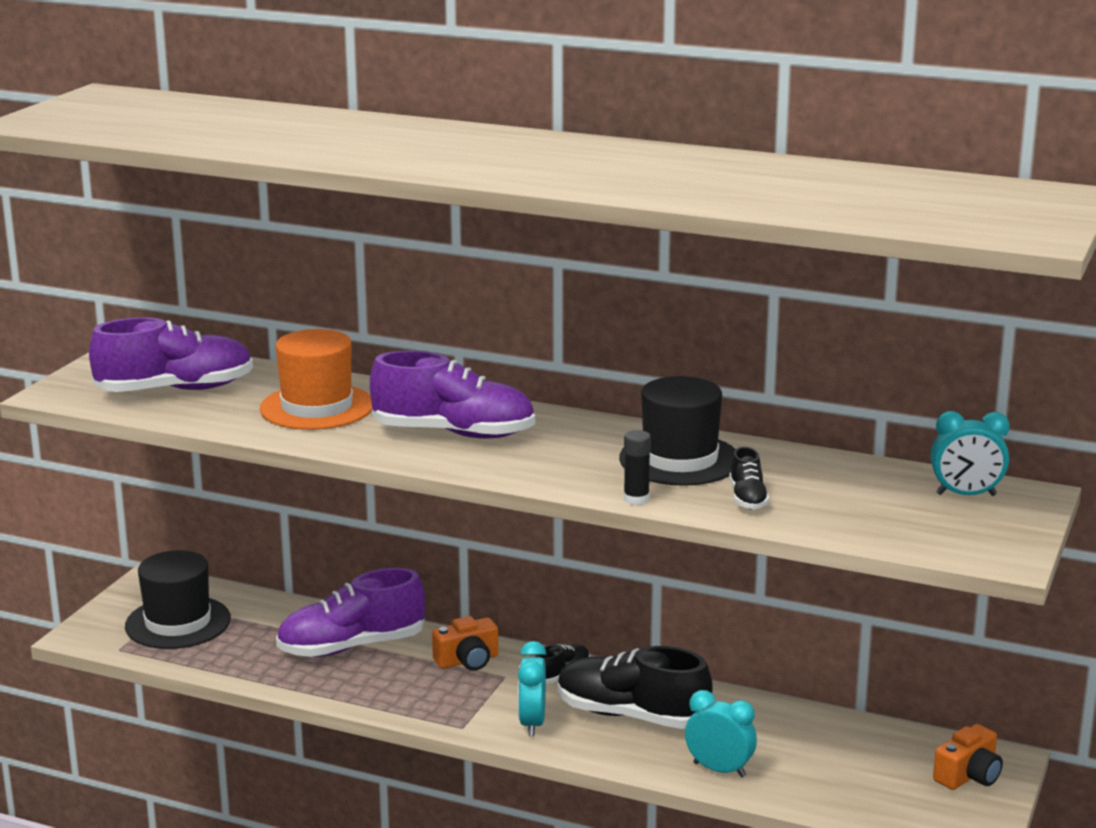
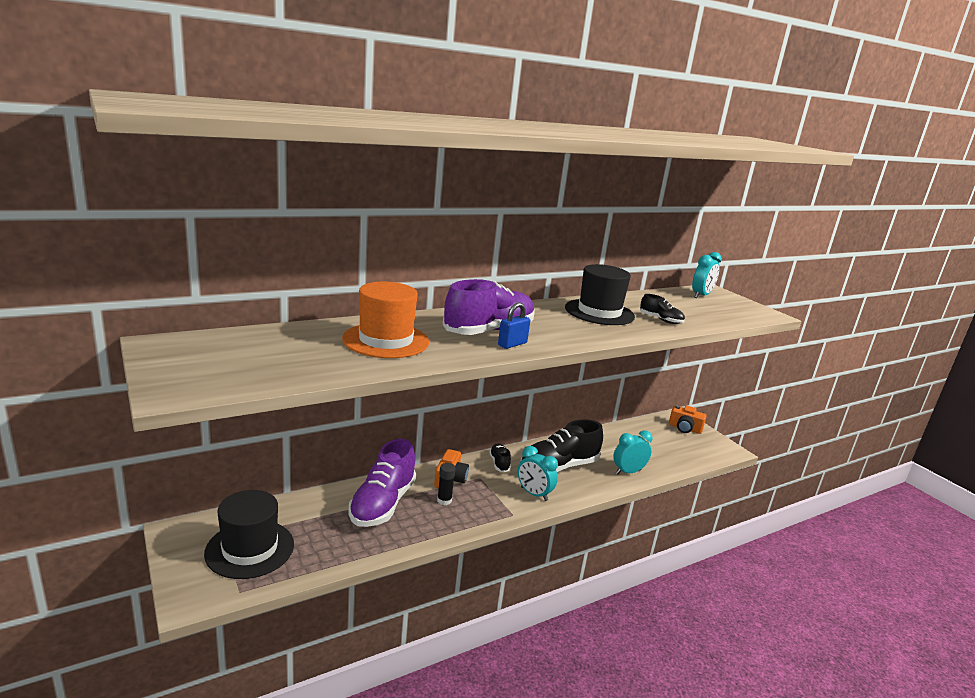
camera: 55 degrees left, 0 degrees up
purple shoe [89,317,253,392] -> none
black glue stick [624,430,651,505] -> black glue stick moved to [437,463,455,505]
orange camera [933,724,1003,790] -> orange camera turned 120 degrees clockwise [669,405,707,434]
none -> blue padlock [498,303,530,349]

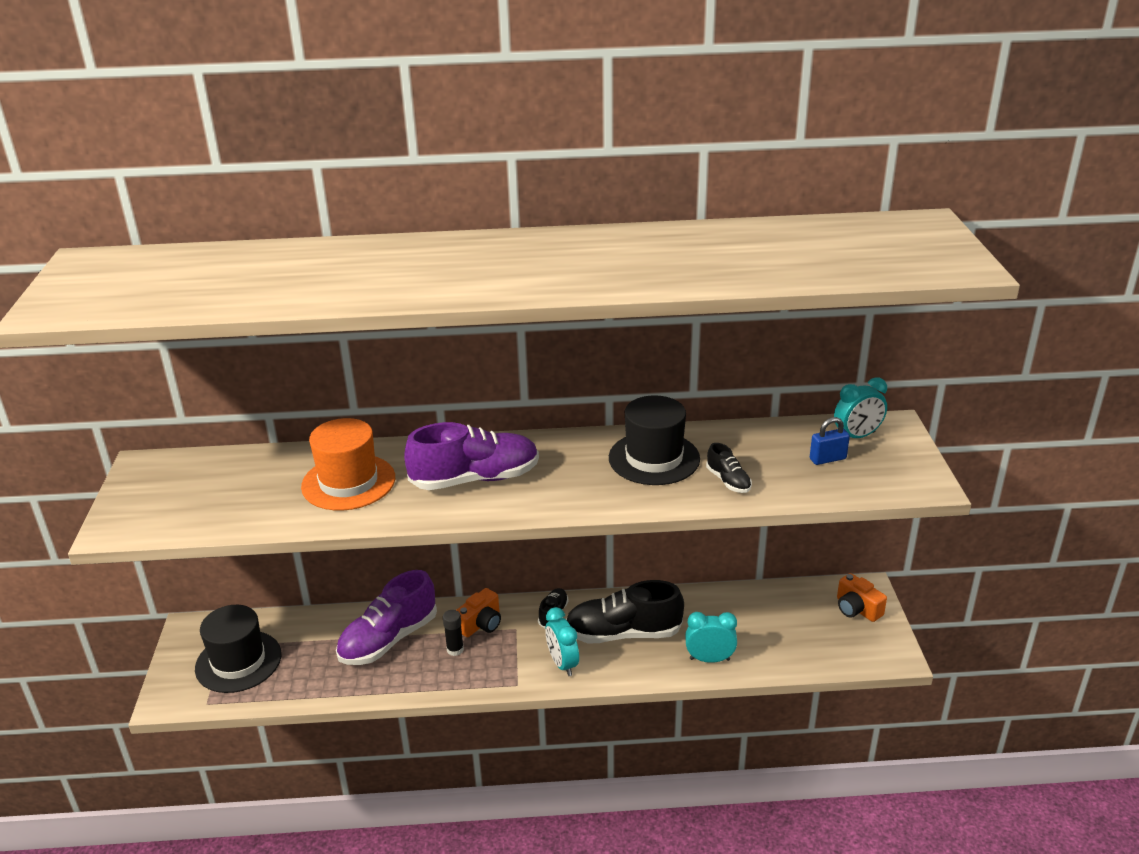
camera: 30 degrees right, 10 degrees up
blue padlock [498,303,530,349] -> blue padlock moved to [810,417,850,465]

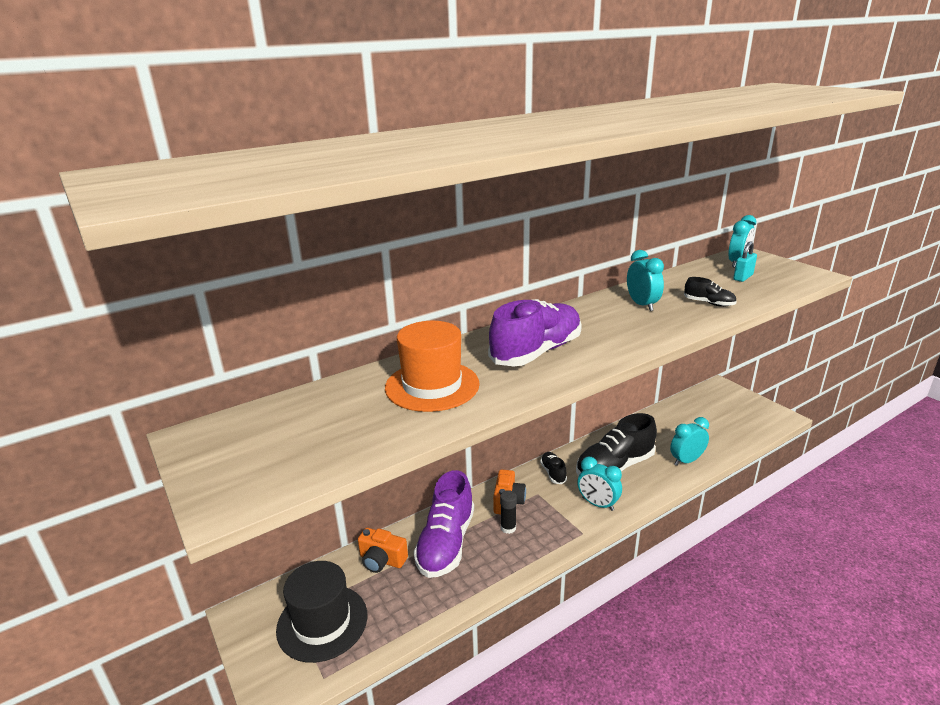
camera: 30 degrees left, 5 degrees down
black hat [609,396,700,485] -> turquoise clock [627,250,664,311]
blue padlock [810,417,850,465] -> turquoise padlock [733,242,757,282]
orange camera [837,573,887,622] -> orange camera moved to [358,528,408,573]

